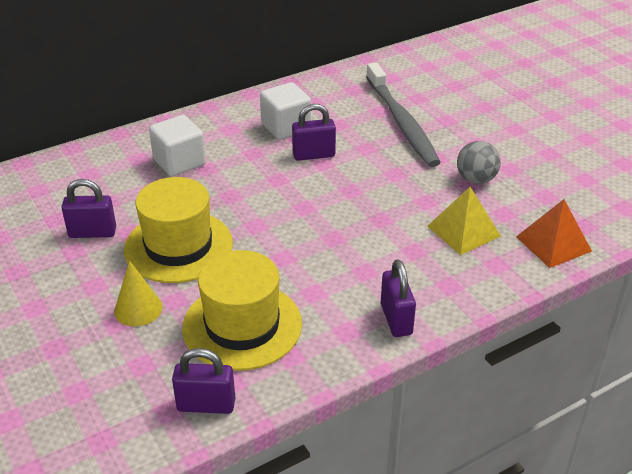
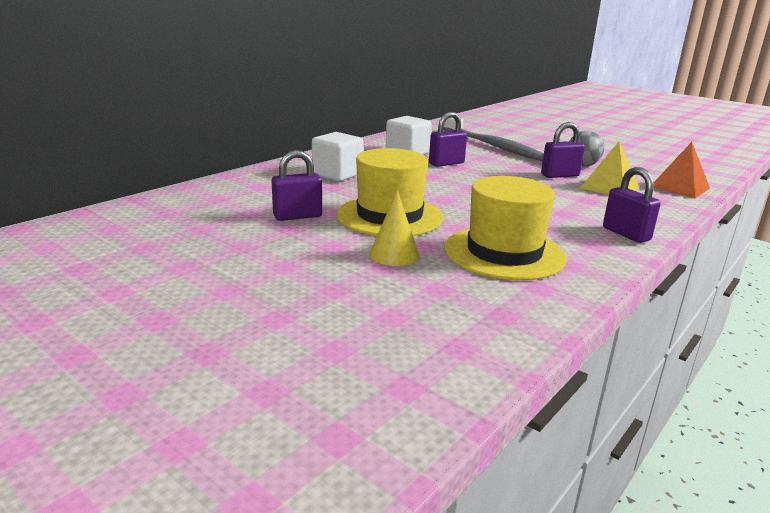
camera: 20 degrees left, 15 degrees down
purple padlock [172,348,235,414] -> purple padlock moved to [541,122,585,178]

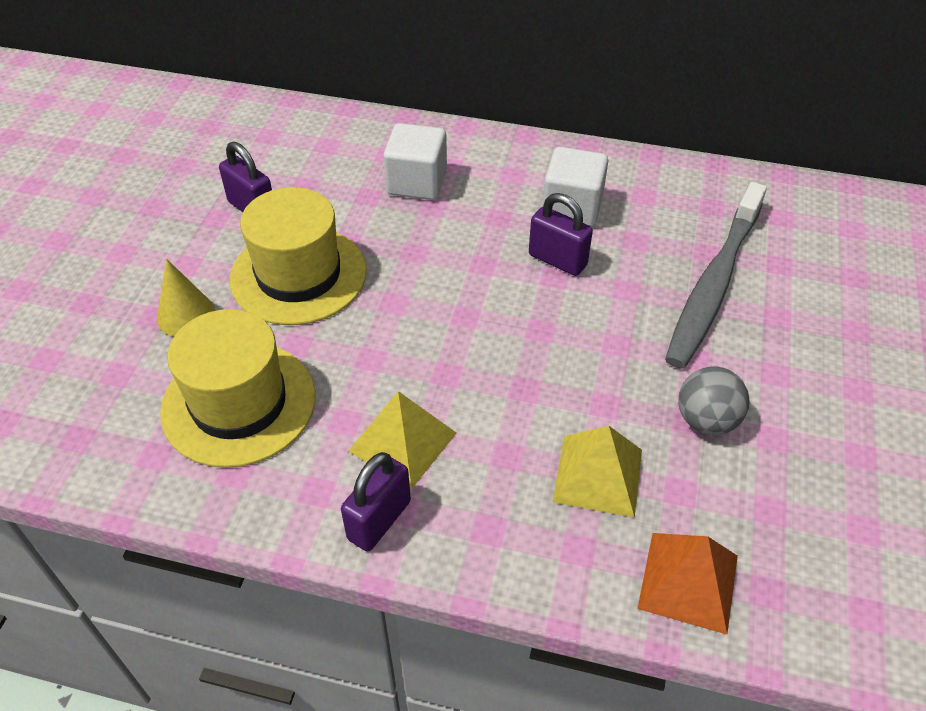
camera: 65 degrees right, 25 degrees up
purple padlock [541,122,585,178] -> none
none -> yellow pyramid [348,391,456,488]

